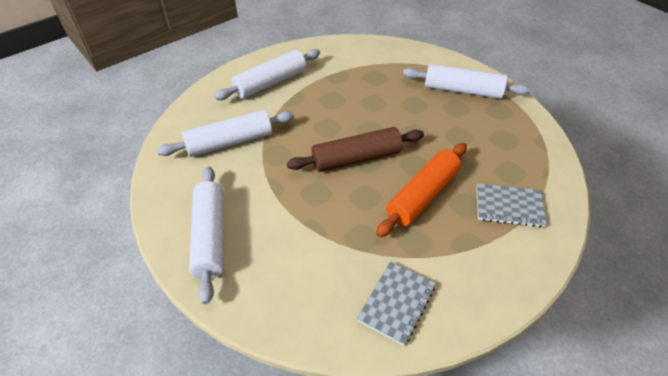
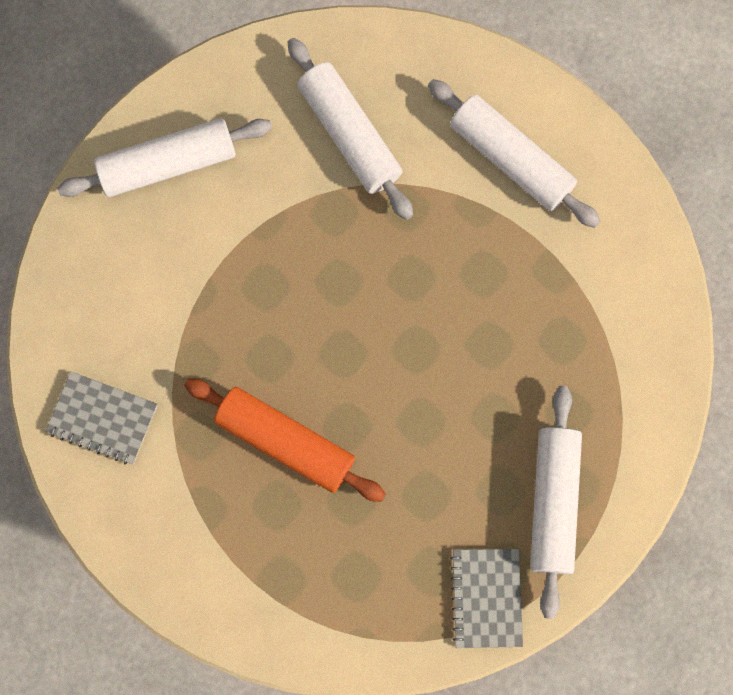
camera: 80 degrees right, 30 degrees up
brown rolling pin [287,127,424,172] -> none
grey notebook [476,183,547,227] -> grey notebook moved to [450,549,523,648]

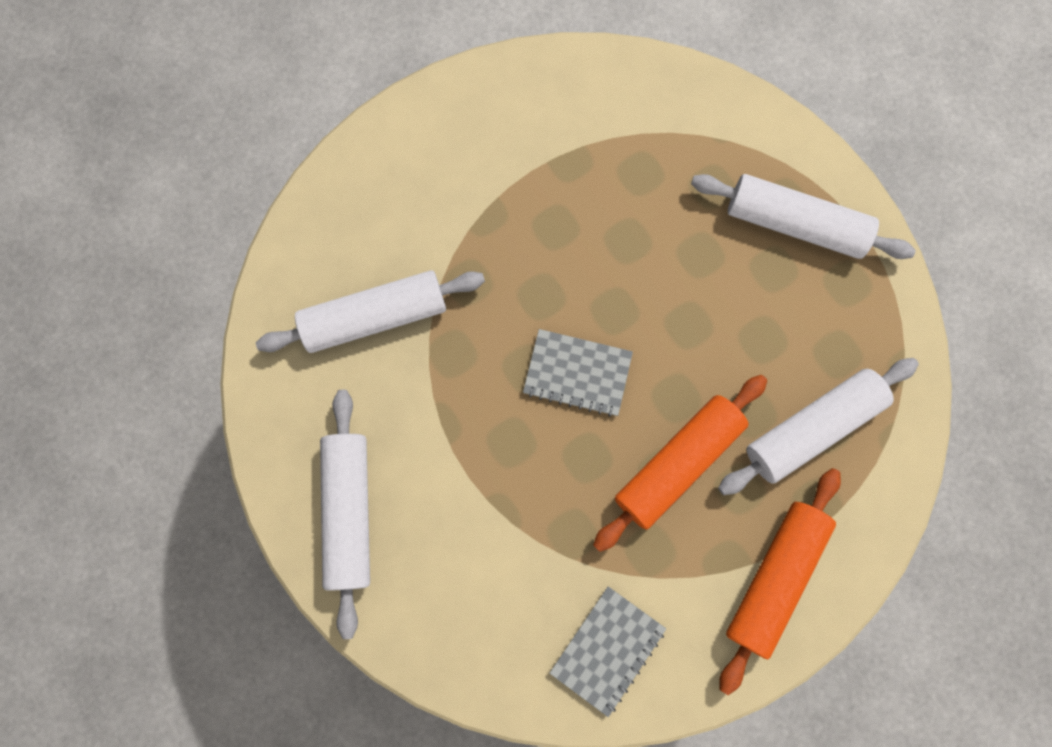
camera: 75 degrees left, 0 degrees up
white rolling pin [428,79,600,228] -> white rolling pin moved to [718,358,919,495]
grey notebook [450,549,523,648] -> grey notebook moved to [523,329,633,417]
none -> orange rolling pin [719,468,841,695]

